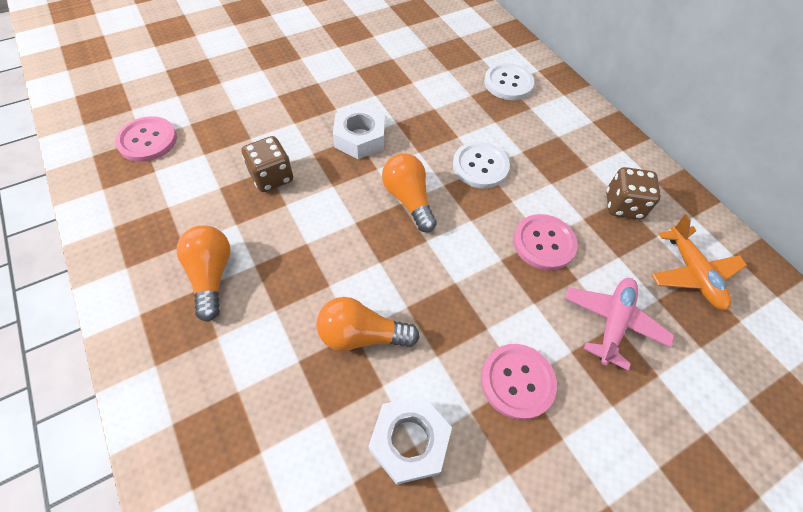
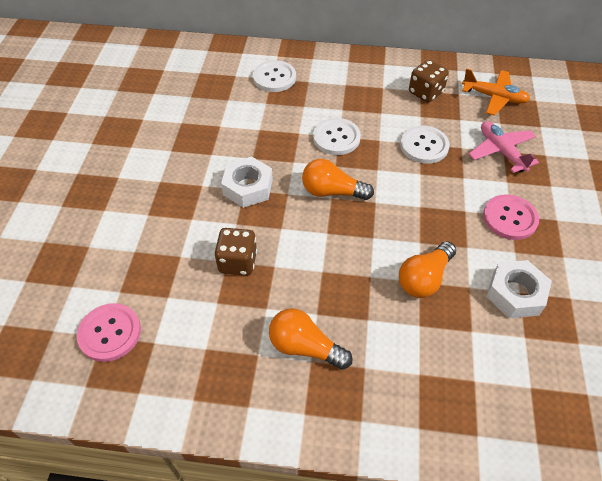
camera: 50 degrees left, 5 degrees down
pink button [513,214,578,270] -> white button [400,126,450,164]

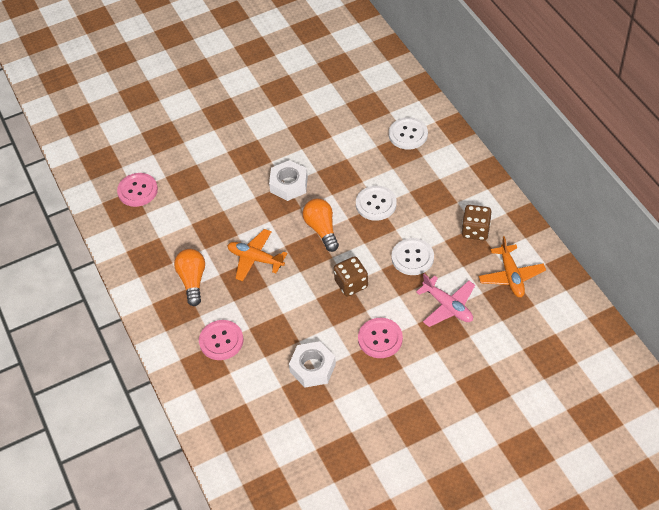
camera: 60 degrees right, 0 degrees up
brown dice [214,228,257,276] -> brown dice moved to [334,256,368,296]
orange light bulb [399,241,456,298] -> none
pink plane [469,121,539,173] -> pink plane turned 105 degrees clockwise [416,274,475,327]
none -> pink button [199,320,243,360]
none -> orange plane [227,229,287,281]

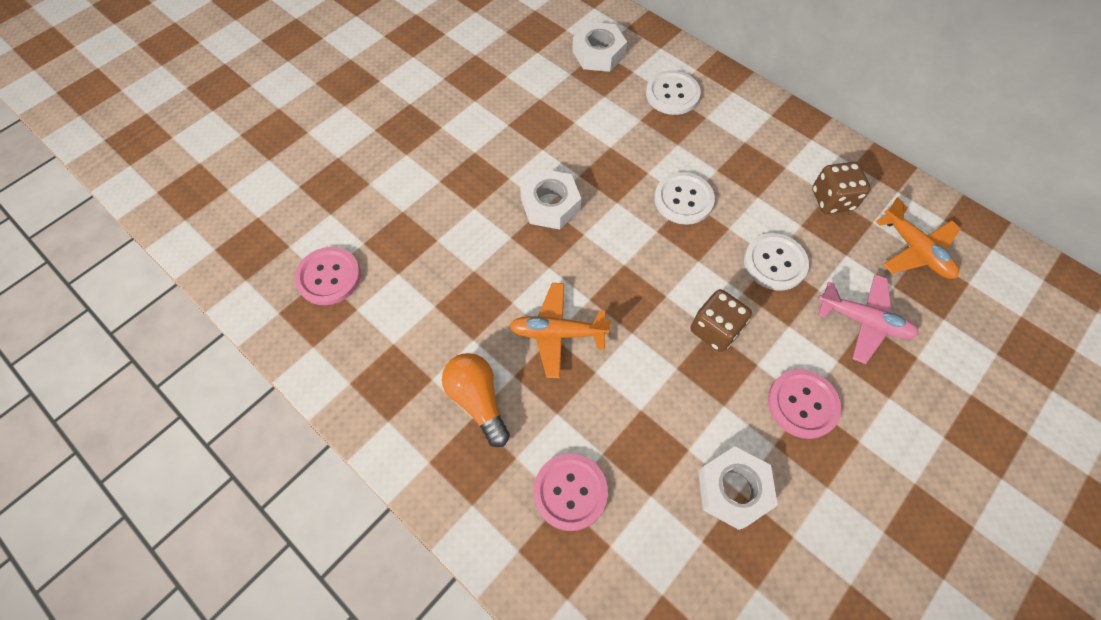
camera: 25 degrees left, 10 degrees up
orange light bulb [303,198,339,252] -> none
none -> white nut [572,22,627,72]

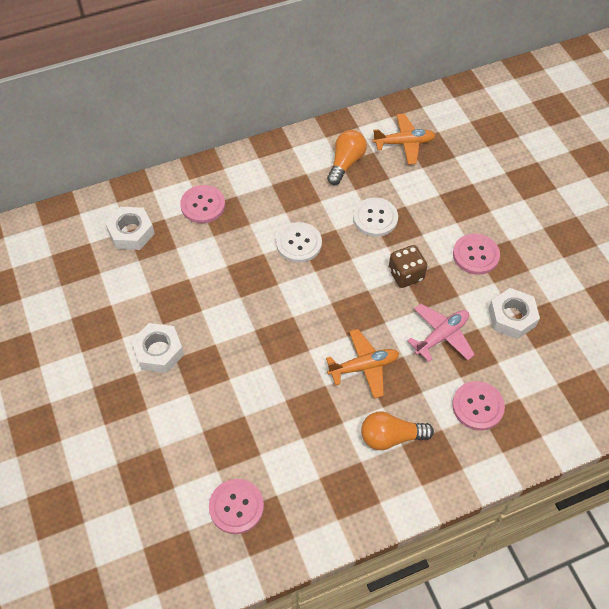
camera: 65 degrees left, 5 degrees down
orange plane [509,283,611,378] -> orange plane turned 135 degrees counterclockwise [326,329,399,399]
white nut [520,169,581,229] -> white nut moved to [132,323,184,373]
white button [646,70,701,115] -> pink button [180,185,225,223]
brown dice [812,162,871,214] -> orange light bulb [327,130,367,185]
pink plane [818,274,919,364] -> pink plane moved to [407,304,475,362]

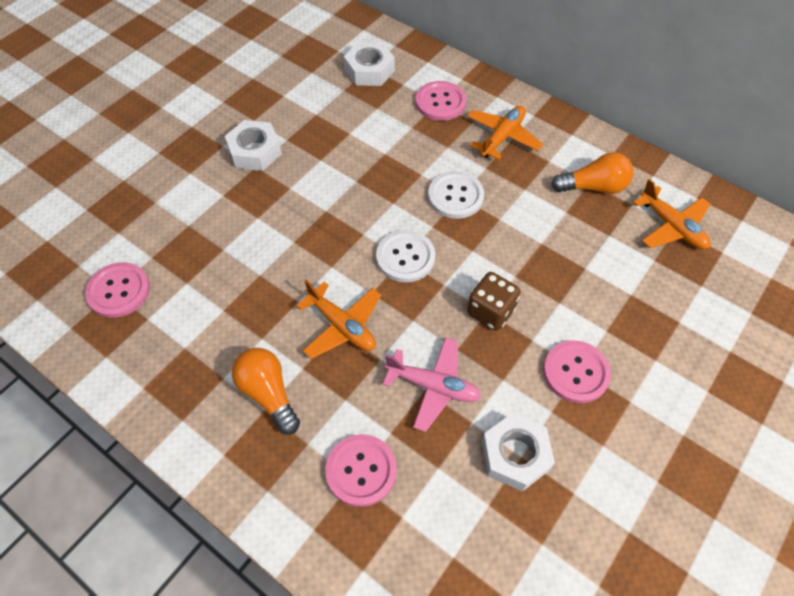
camera: 60 degrees right, 0 degrees up
white button [353,198,398,237] -> white button moved to [376,230,435,283]
none -> orange plane [467,106,543,160]

